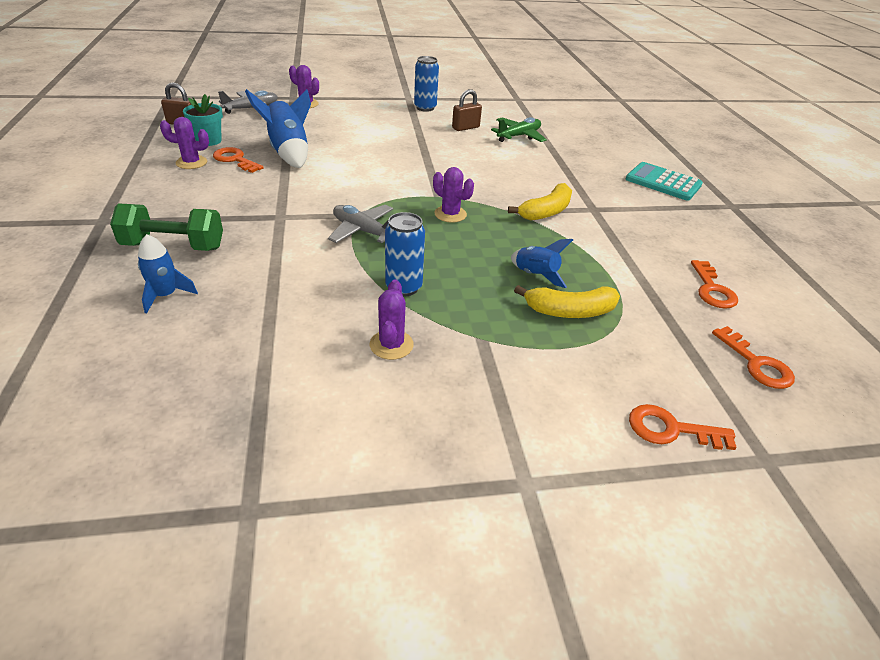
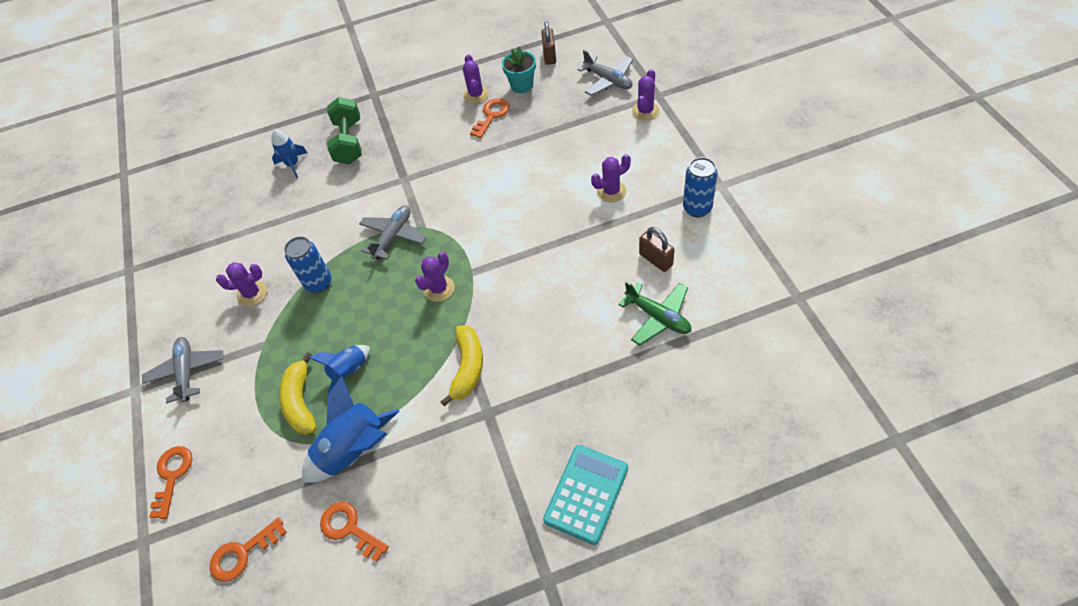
camera: 90 degrees right, 15 degrees up
blue rocket [245,89,311,168] -> blue rocket moved to [302,376,399,483]
yellow banana [508,183,572,221] -> yellow banana turned 120 degrees counterclockwise [440,325,483,406]
orange key [691,260,738,309] -> orange key turned 45 degrees clockwise [320,502,389,562]
none -> grey plane [142,337,224,403]
none -> purple cactus [591,154,631,203]

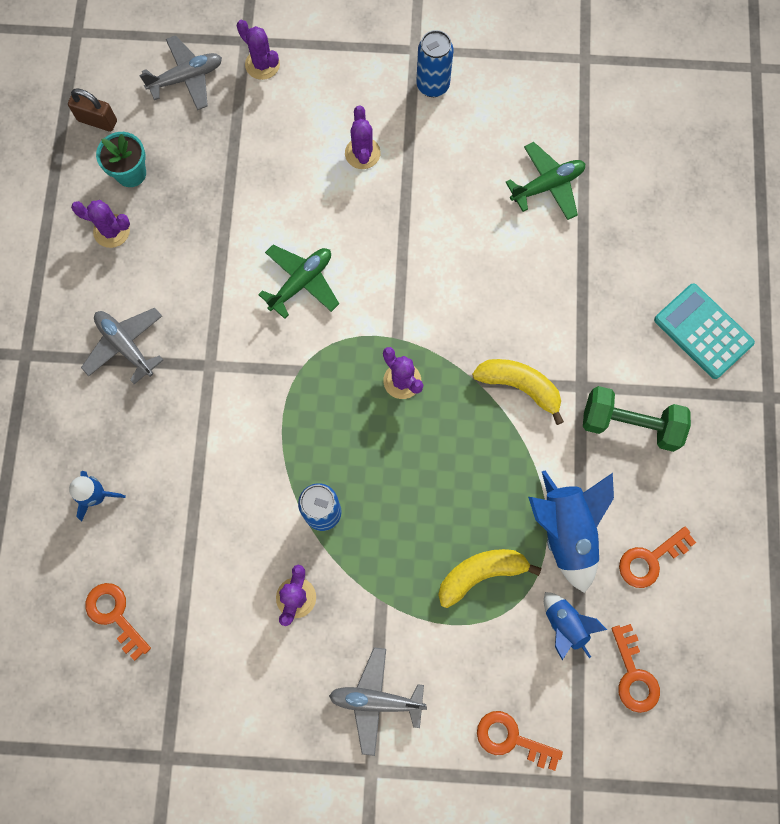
camera: 75 degrees left, 20 degrees up
yellow banana [279,352,317,435] -> yellow banana turned 150 degrees clockwise [438,549,541,608]
blue rocket [309,345,370,394] -> blue rocket moved to [544,592,607,660]
green dumbbell [327,97,362,164] -> green dumbbell moved to [583,386,691,452]
grey plane [359,205,427,260] -> grey plane moved to [81,308,163,384]
orange key [470,98,510,138] -> orange key moved to [85,583,151,661]
brown padlock [639,227,674,272] -> none
none -> green plane [258,245,339,319]

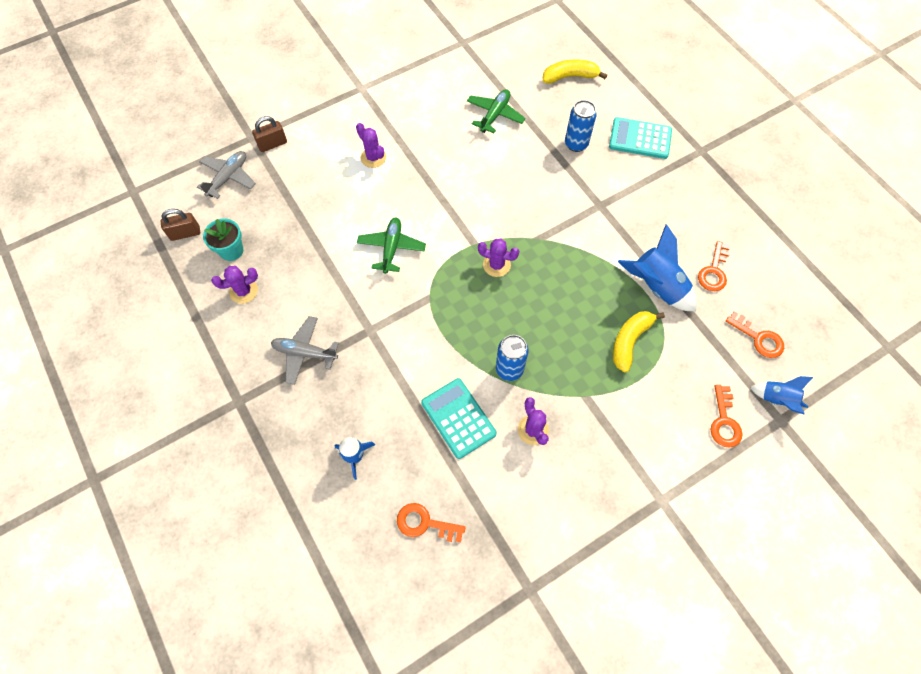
camera: 35 degrees left, 10 degrees down
purple cactus [237,20,280,80] -> brown padlock [252,116,287,152]
grey plane [329,647,427,756] -> none
blue can [416,30,453,97] -> blue can moved to [565,100,597,152]
yellow banana [472,359,564,425] -> yellow banana moved to [543,59,607,84]
orange key [477,711,563,771] -> orange key turned 75 degrees counterclockwise [710,385,743,448]
blue rocket [544,592,607,660] -> blue rocket moved to [750,376,813,414]
green dumbbell [583,386,691,452] -> none
none -> turquoise calculator [421,378,497,459]

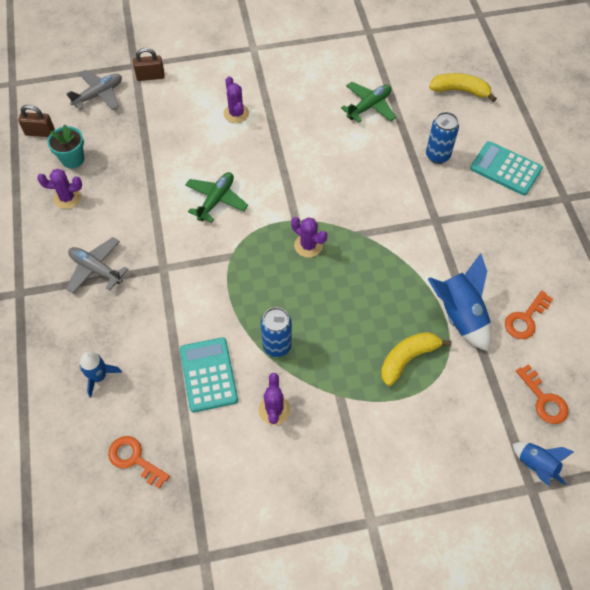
camera: 20 degrees right, 5 degrees down
orange key [710,385,743,448] -> none

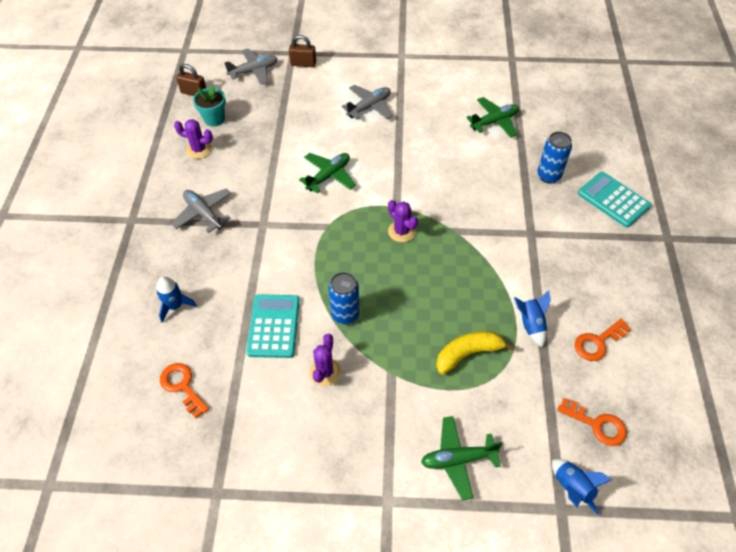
camera: 15 degrees right, 5 degrees down
purple cactus [224,76,249,123] -> grey plane [341,85,393,120]
blue rocket [428,253,492,351] -> blue rocket [514,290,551,347], size x0.59
yellow banana [429,73,497,102] -> none
orange key [516,364,568,424] -> orange key turned 45 degrees counterclockwise [557,398,627,446]
none -> green plane [421,416,503,500]

